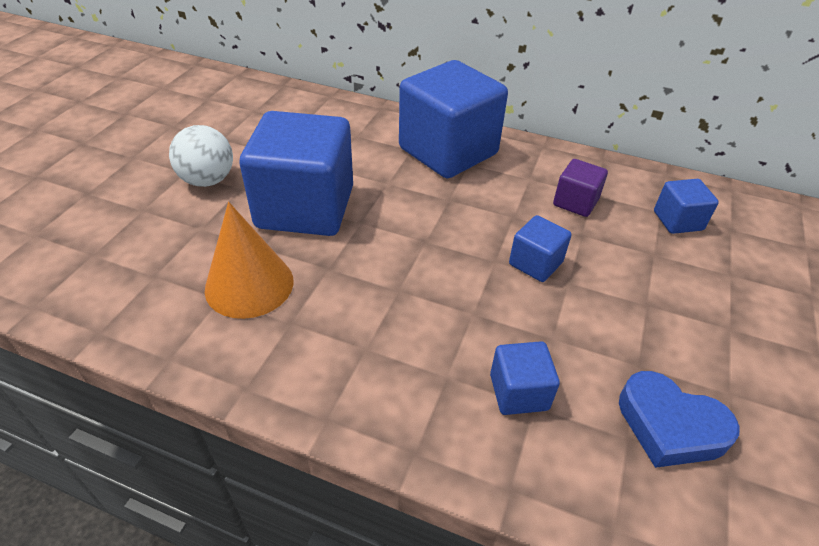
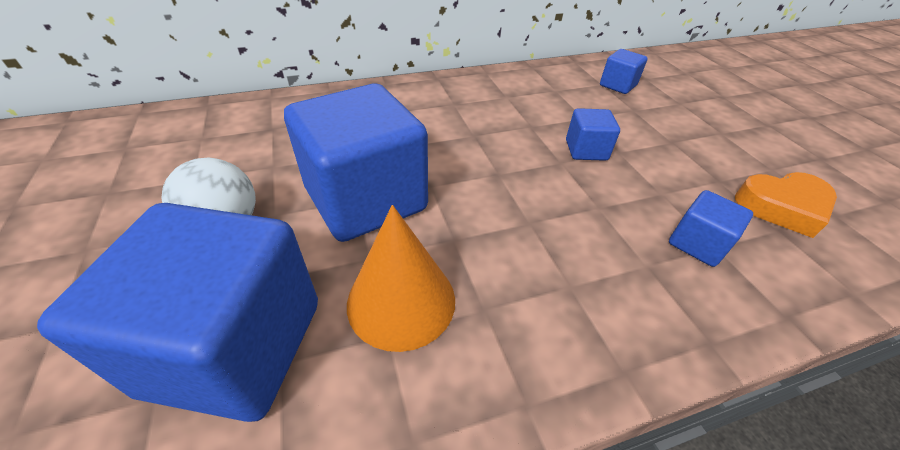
camera: 40 degrees left, 0 degrees up
blue cube [399,60,508,178] -> blue cube moved to [37,203,318,422]
purple cube [553,159,608,217] -> none
blue heart [619,371,739,468] -> orange heart [735,172,837,238]

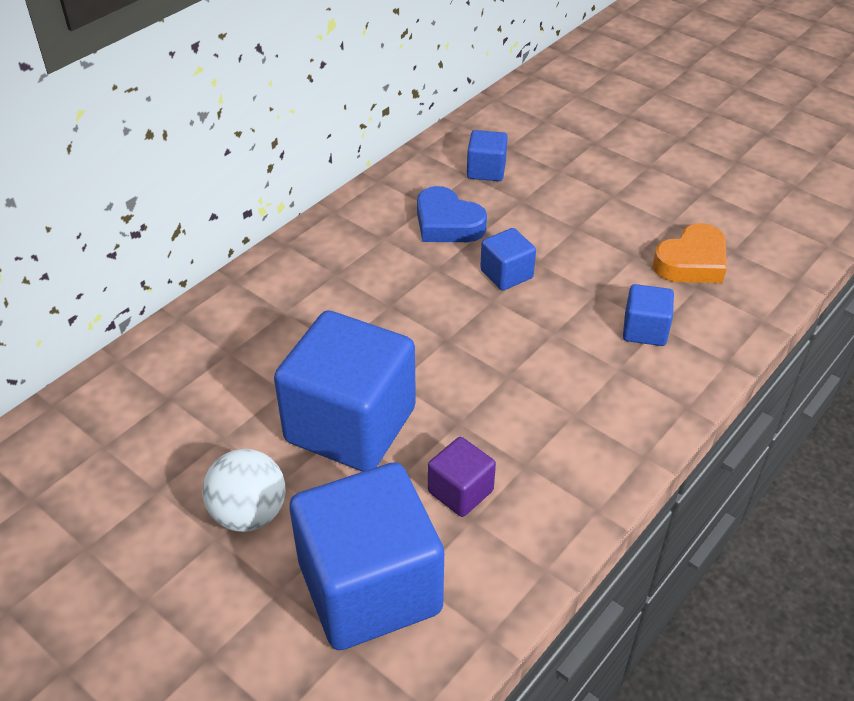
camera: 30 degrees left, 0 degrees up
orange cone [347,205,455,352] -> purple cube [428,437,496,517]
none -> blue heart [417,186,487,242]

